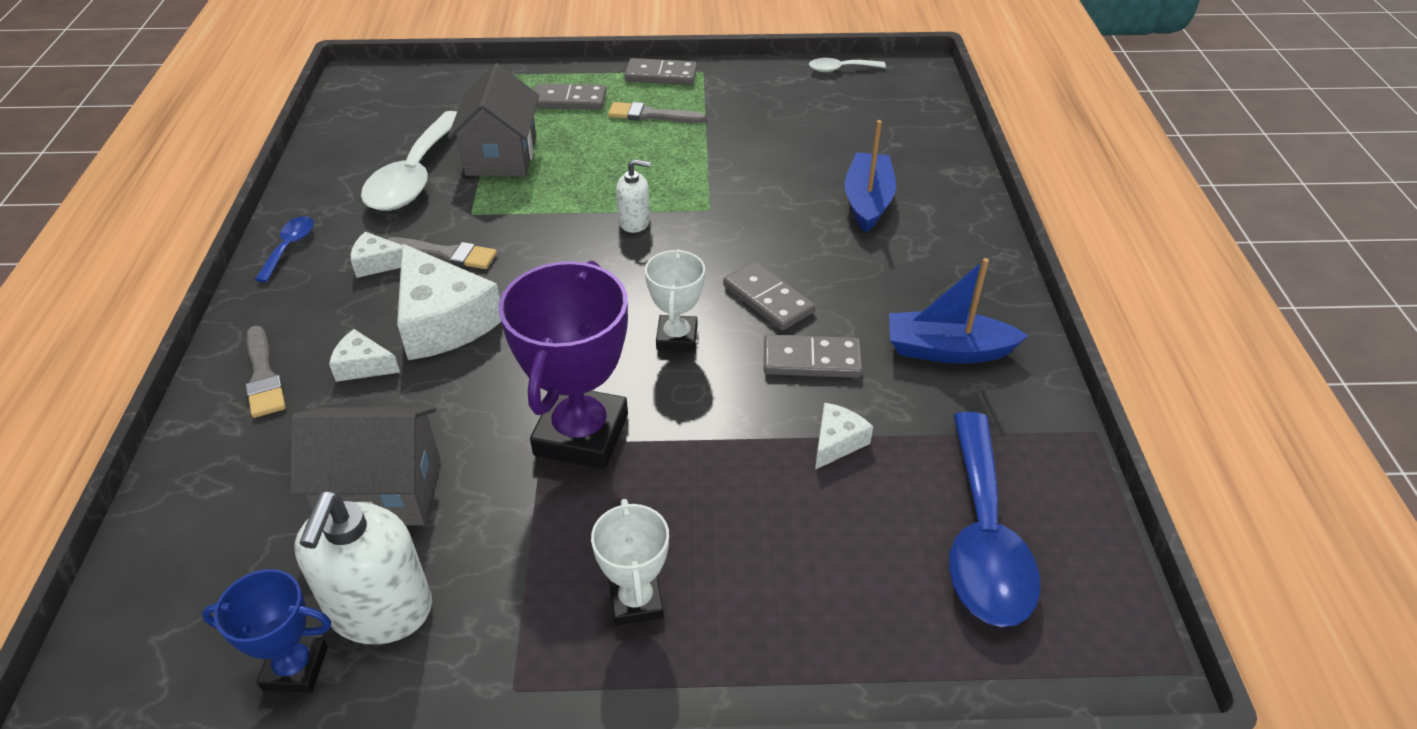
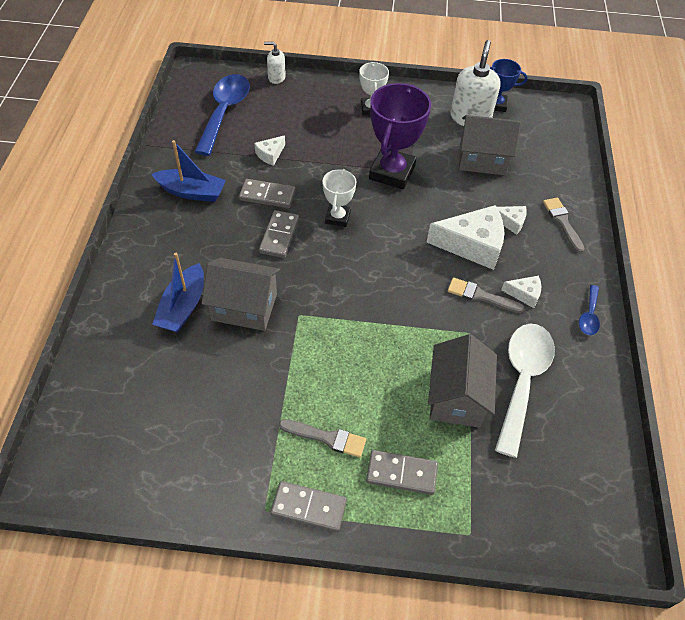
camera: 175 degrees left, 10 degrees up
white cheese [397,244,501,360] -> white cheese turned 120 degrees clockwise [426,205,505,270]
white soap dispenser [616,159,651,233] -> white soap dispenser moved to [264,42,286,84]
grey domino [723,261,815,330] -> grey domino turned 45 degrees clockwise [259,210,299,258]
white spoon [809,58,886,72] -> none
none -> grey house [201,258,280,331]

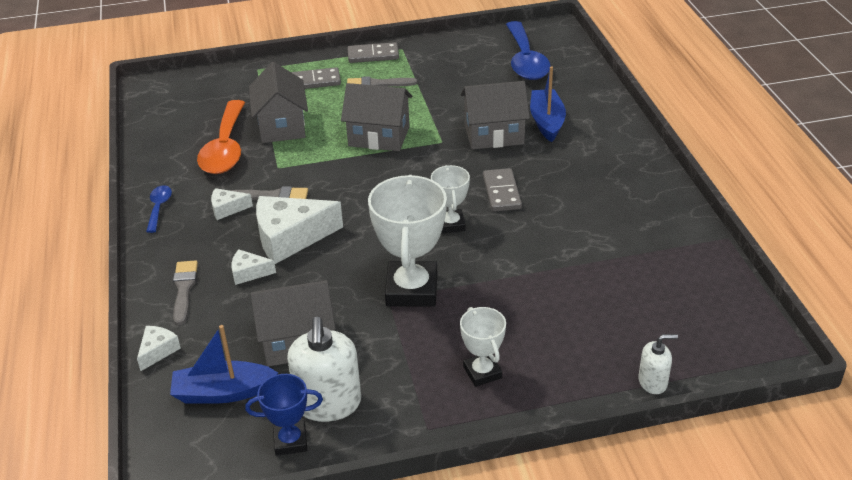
camera: 165 degrees right, 15 degrees down
blue boat [151,140,226,202] -> blue boat moved to [170,325,278,404]
blue spoon [195,74,250,156] -> blue spoon moved to [506,21,550,80]
grey domino [239,179,296,208] -> none
white cheese [254,135,285,166] -> white cheese moved to [137,326,181,371]
purple trophy [369,83,431,189] -> white trophy [368,175,447,307]
white spoon [495,324,555,458] -> orange spoon [197,100,245,174]
grey brush [543,198,585,253] -> grey brush turned 150 degrees counterclockwise [173,260,198,325]
none -> grey house [341,83,412,151]

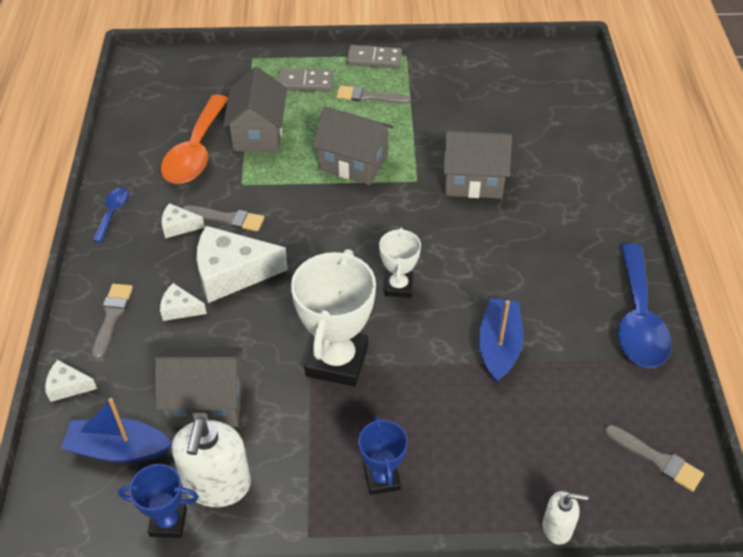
camera: 10 degrees right, 10 degrees up
white cheese [137,326,181,371] -> white cheese turned 120 degrees counterclockwise [45,360,97,402]
white trophy [460,307,506,387] -> blue trophy [358,415,408,495]
grey domino [483,168,522,212] -> none
blue spoon [506,21,550,80] -> blue spoon moved to [618,243,671,368]
blue boat [530,66,566,142] -> blue boat moved to [479,298,523,383]
none -> grey brush [605,425,704,492]

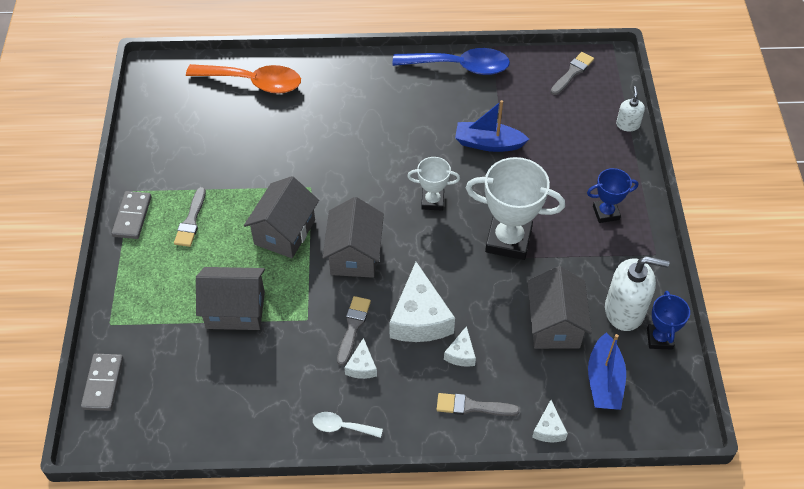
camera: 90 degrees left, 5 degrees up
blue spoon [93,188,129,242] -> white spoon [313,412,383,438]
orange spoon [161,95,228,184] -> orange spoon moved to [186,64,301,94]
grey domino [278,69,333,92] -> grey domino moved to [81,354,123,411]
grey house [443,131,512,199] -> grey house moved to [322,197,384,278]

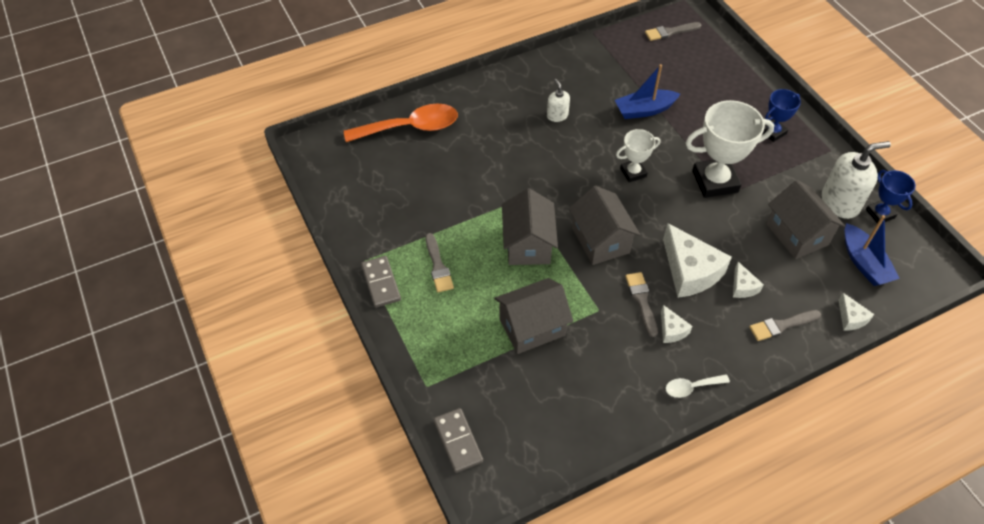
camera: 25 degrees left, 0 degrees up
blue spoon [393,48,510,75] -> none
grey brush [551,52,594,95] -> grey brush turned 120 degrees counterclockwise [645,22,701,41]
white soap dispenser [616,86,645,132] -> white soap dispenser moved to [547,79,570,122]

